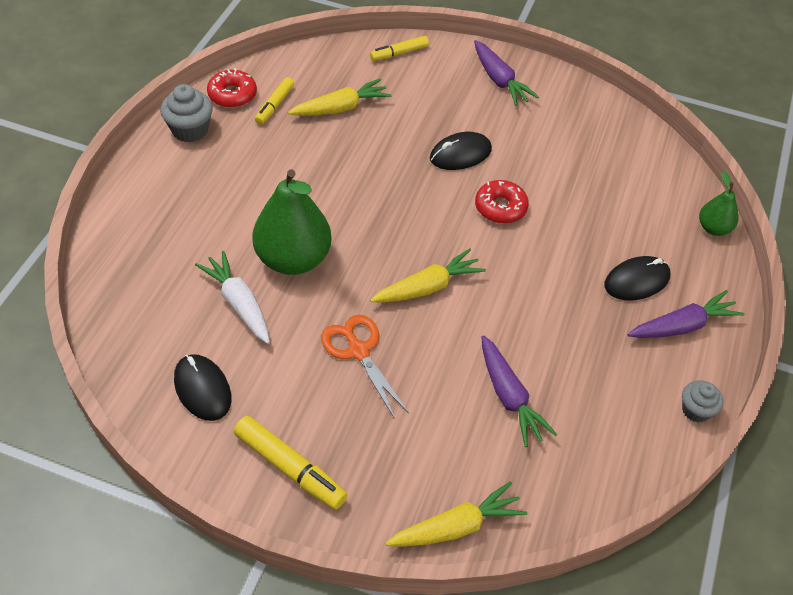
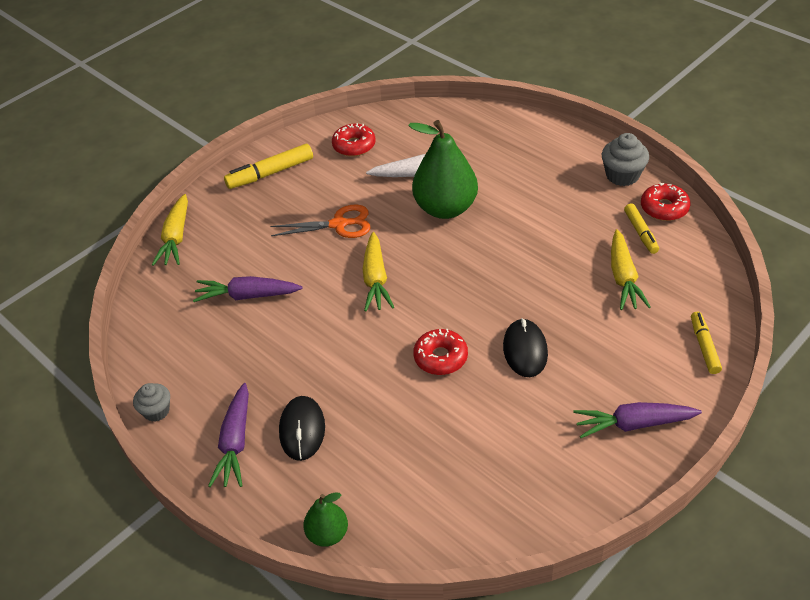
camera: 120 degrees right, 5 degrees down
black mouse [174,354,231,421] -> red donut [332,123,376,157]
yellow marker [255,77,294,125] -> yellow marker turned 150 degrees counterclockwise [624,203,659,254]

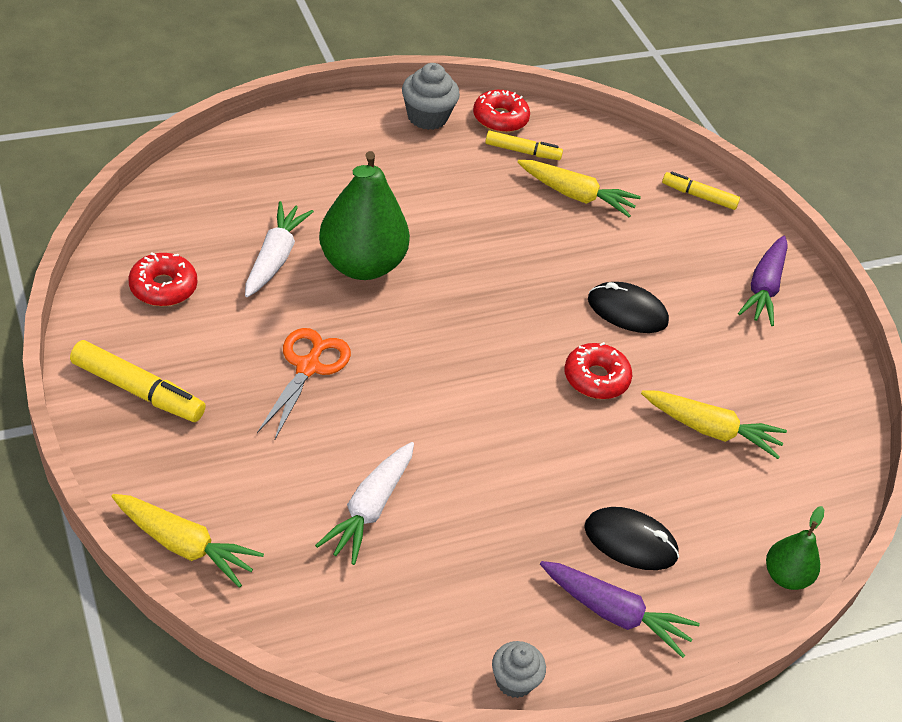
camera: 75 degrees left, 0 degrees up
purple carrot [193,276,303,302] -> white carrot [315,442,414,565]
yellow marker [224,144,313,189] -> yellow marker turned 60 degrees counterclockwise [70,340,206,422]
yellow carrot [362,232,394,311] -> yellow carrot moved to [641,391,787,459]

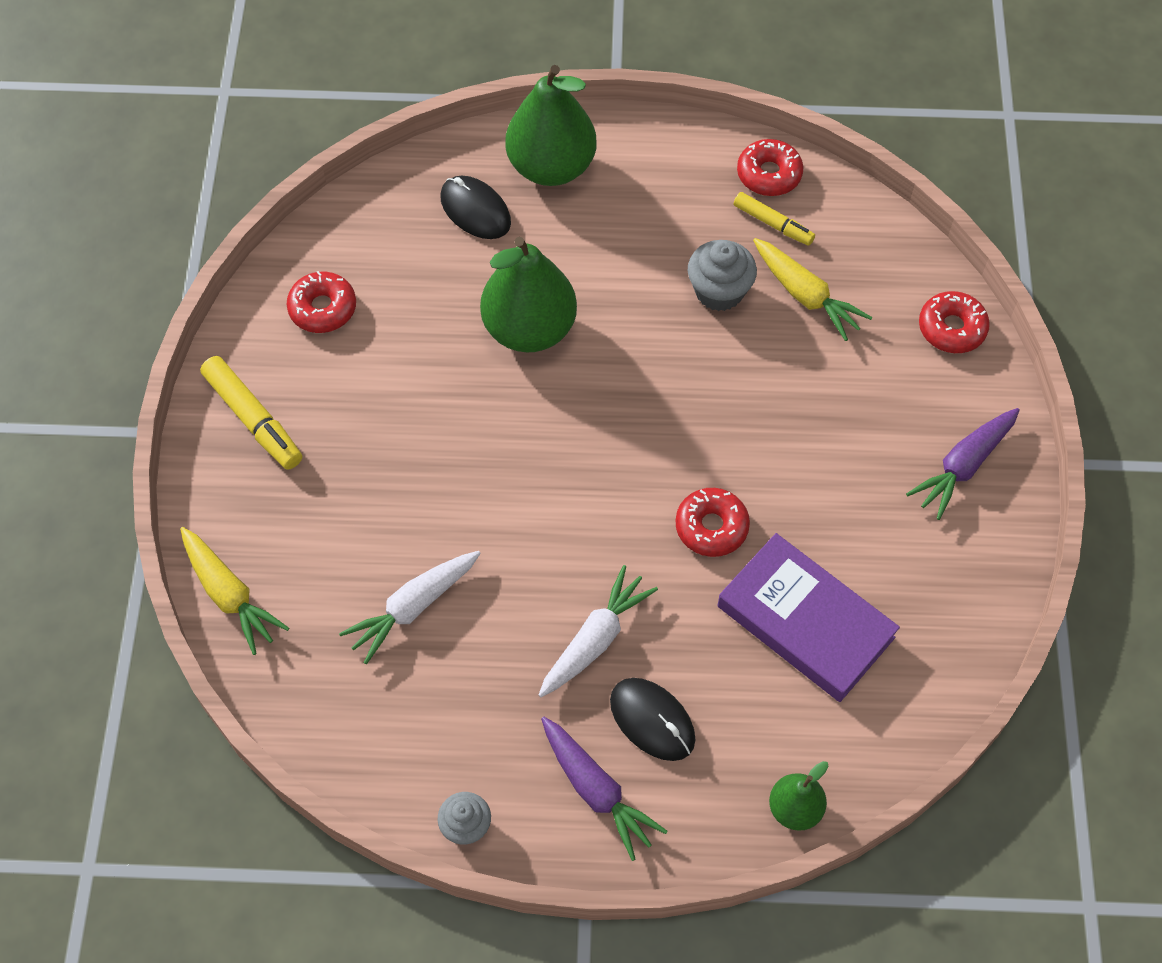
camera: 30 degrees right, 15 degrees up
white carrot [245,201,314,297] -> white carrot moved to [539,565,658,697]
orange scissors [257,328,351,441] -> none
grey cupcake [402,63,460,130] -> grey cupcake moved to [688,240,757,311]
black mouse [588,282,669,333] -> black mouse moved to [440,175,511,239]
yellow carrot [641,391,787,459] -> purple book [717,533,900,702]
yellow marker [662,172,740,210] -> red donut [919,291,990,353]
none -> green pear [505,65,596,186]

